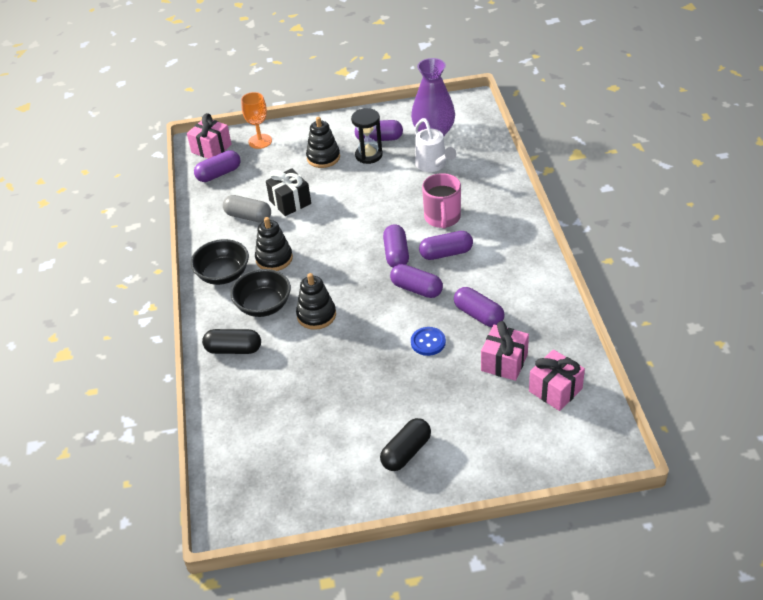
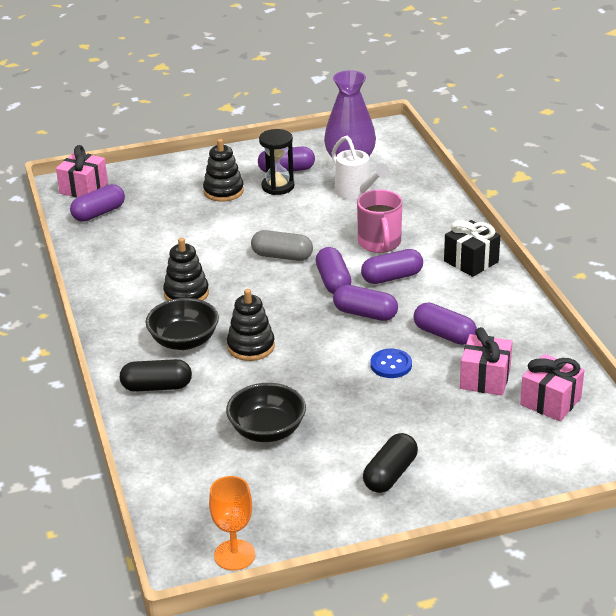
camera: 10 degrees left, 10 degrees down
black bowl [190,239,249,285] -> black bowl moved to [226,383,306,442]
grey capsule [223,195,271,223] -> grey capsule moved to [251,230,313,261]
orange goblet [241,92,272,149] -> orange goblet moved to [209,476,255,570]
black gift [266,168,311,216] -> black gift moved to [444,220,500,277]

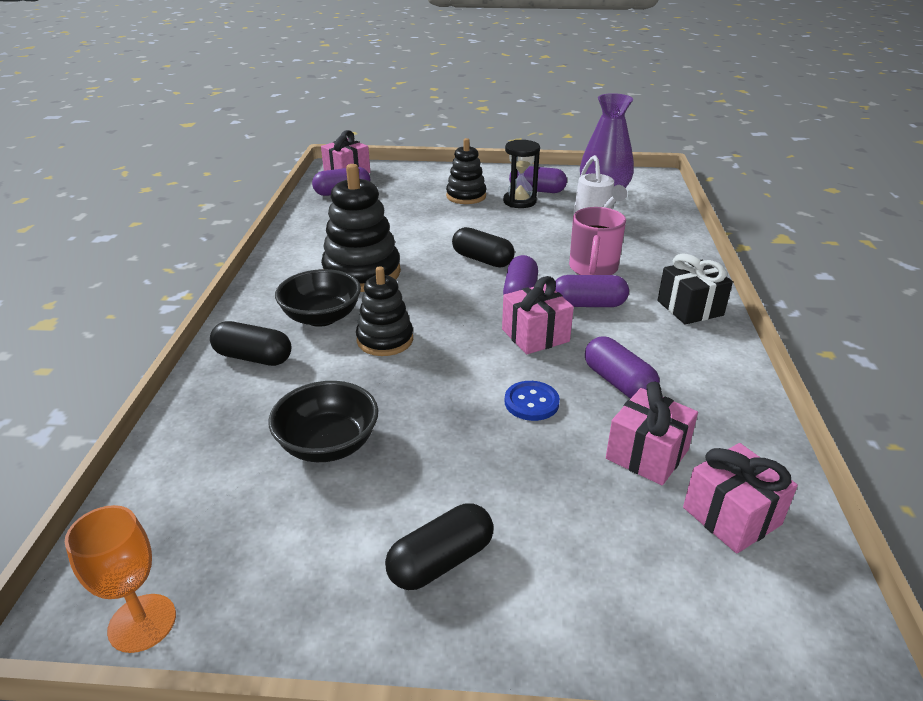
camera: 20 degrees right, 0 degrees up
black stacking toy [163,238,209,301] -> black stacking toy [321,164,401,292], size x1.58
grey capsule [251,230,313,261] -> black capsule [452,227,515,267]
purple capsule [333,285,398,321] -> pink gift [502,276,574,354]

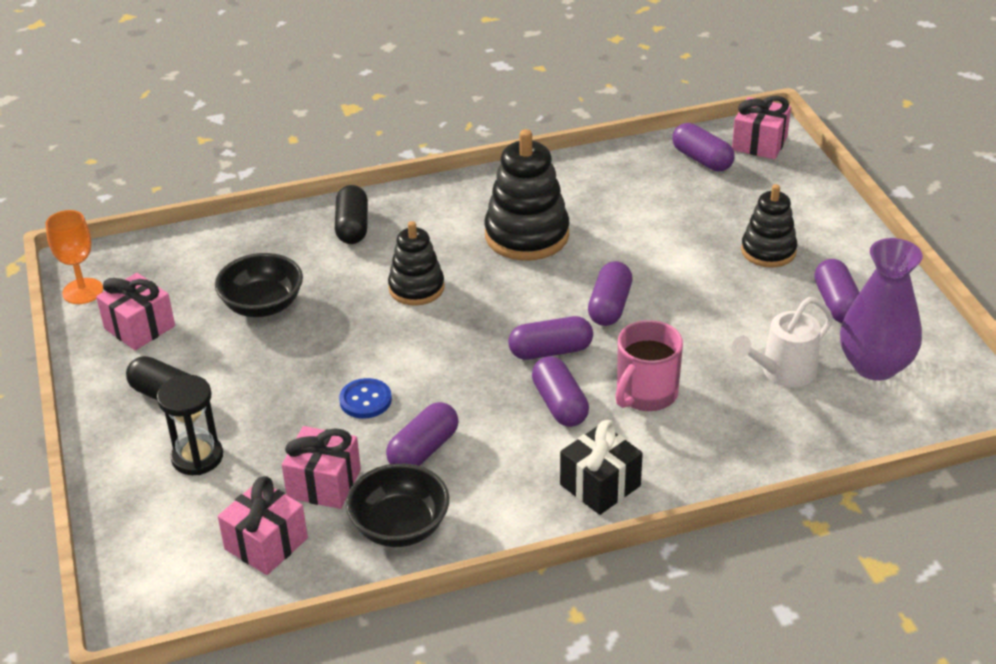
camera: 70 degrees right, 5 degrees up
black bowl [275,269,361,327] -> black bowl moved to [346,463,449,547]
black capsule [452,227,515,267] -> purple capsule [588,261,633,326]
pink gift [502,276,574,354] -> pink gift moved to [96,273,175,350]
black hourglass [503,140,540,208] -> black hourglass moved to [157,375,223,475]
pink mug [569,207,626,275] -> pink mug turned 45 degrees counterclockwise [615,320,683,411]

